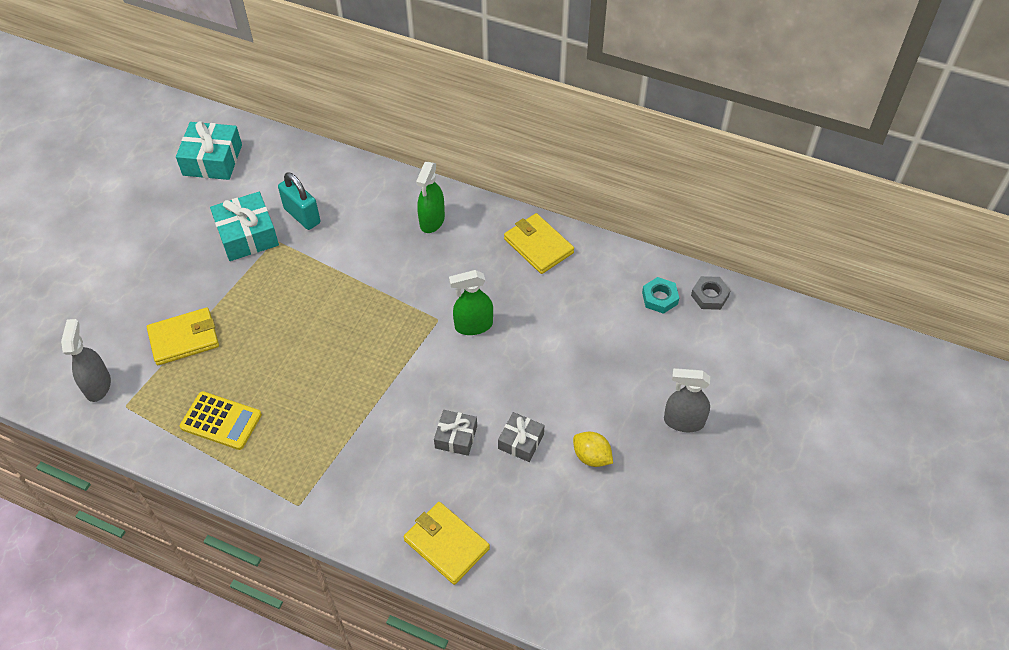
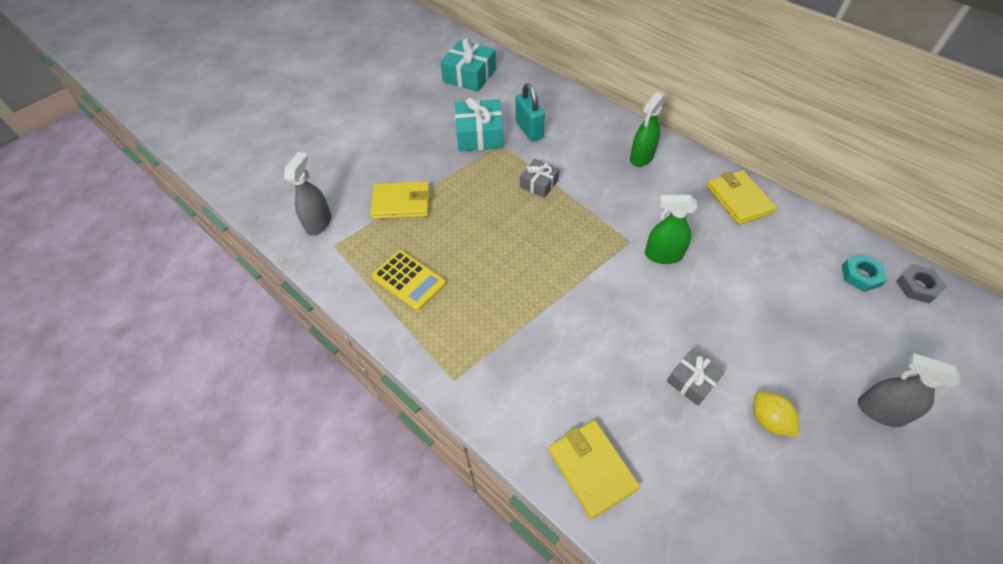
camera: 20 degrees right, 0 degrees up
grey gift [434,410,477,456] -> grey gift moved to [520,159,559,198]

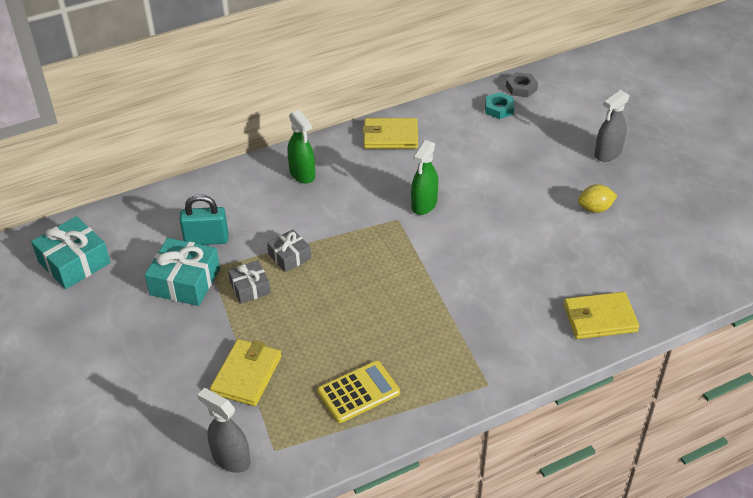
camera: 70 degrees left, 10 degrees down
grey gift [667,349,725,405] -> grey gift moved to [228,260,271,304]

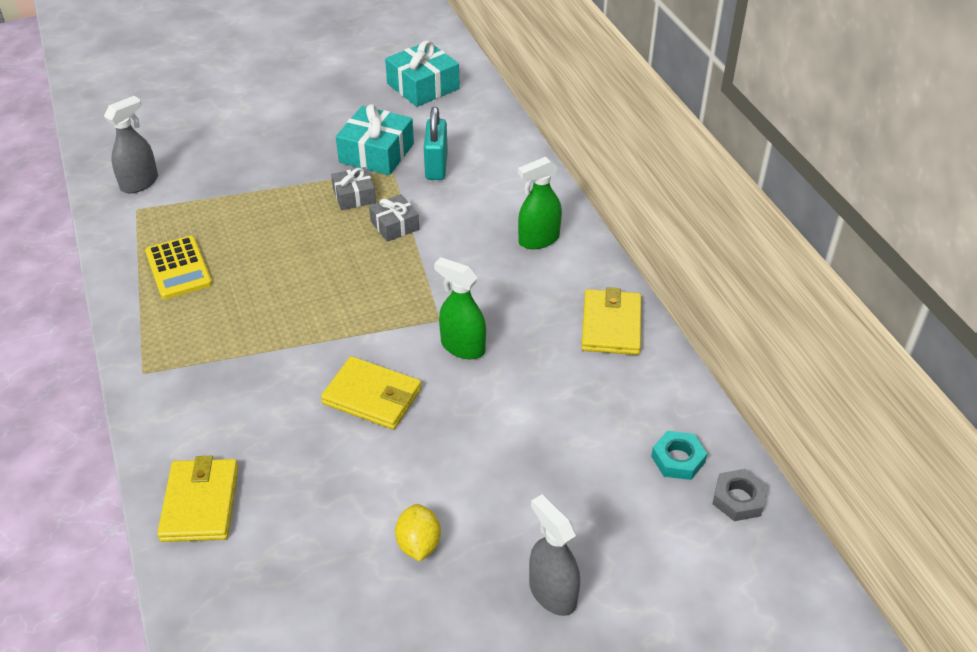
camera: 95 degrees right, 0 degrees up
yellow wallet [210,339,282,406] -> yellow wallet moved to [321,356,422,430]

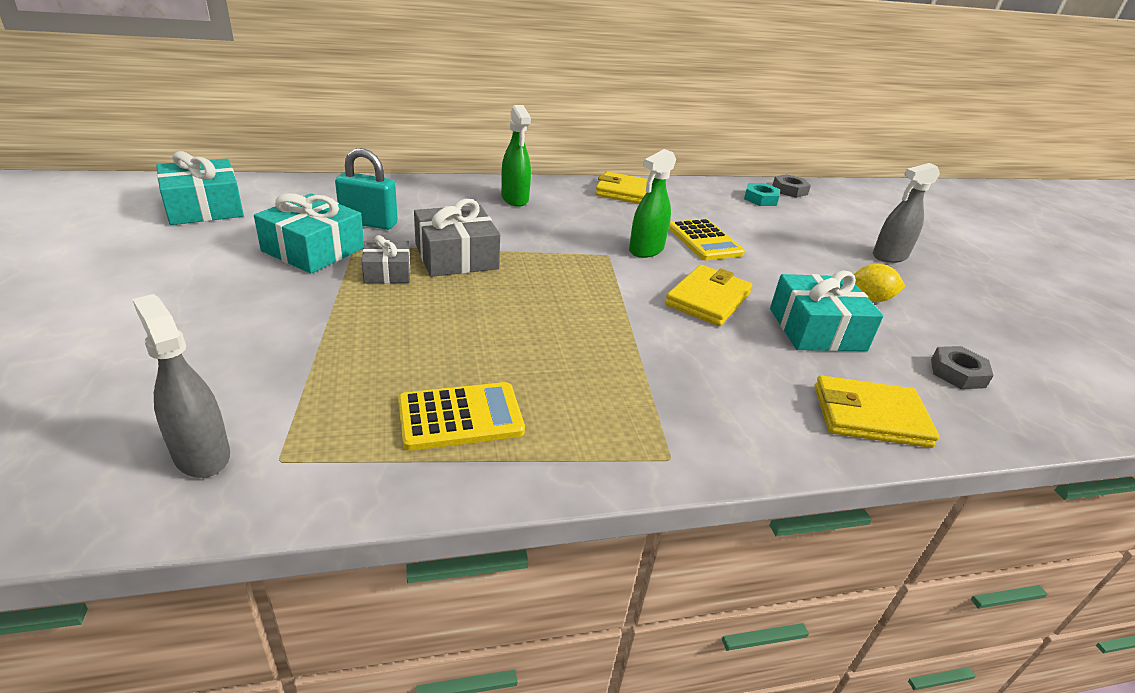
camera: 85 degrees left, 10 degrees down
grey gift [369,194,419,242] -> grey gift [414,199,500,277], size x1.67
none -> yellow calculator [669,219,745,260]
none -> turquoise gift [770,271,883,351]
none -> grey nut [931,346,994,389]

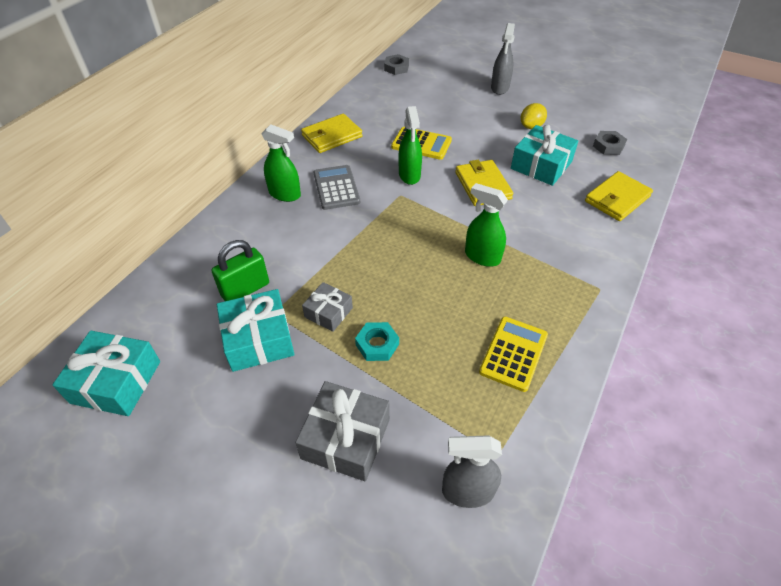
camera: 45 degrees left, 15 degrees up
turquoise padlock [335,148,398,230] -> green padlock [211,240,269,301]
grey gift [414,199,500,277] -> grey gift moved to [295,381,390,481]
turquoise nut [744,183,780,206] -> turquoise nut moved to [355,322,399,361]
none -> grey calculator [314,165,360,210]
none -> green spray bottle [465,183,508,267]

